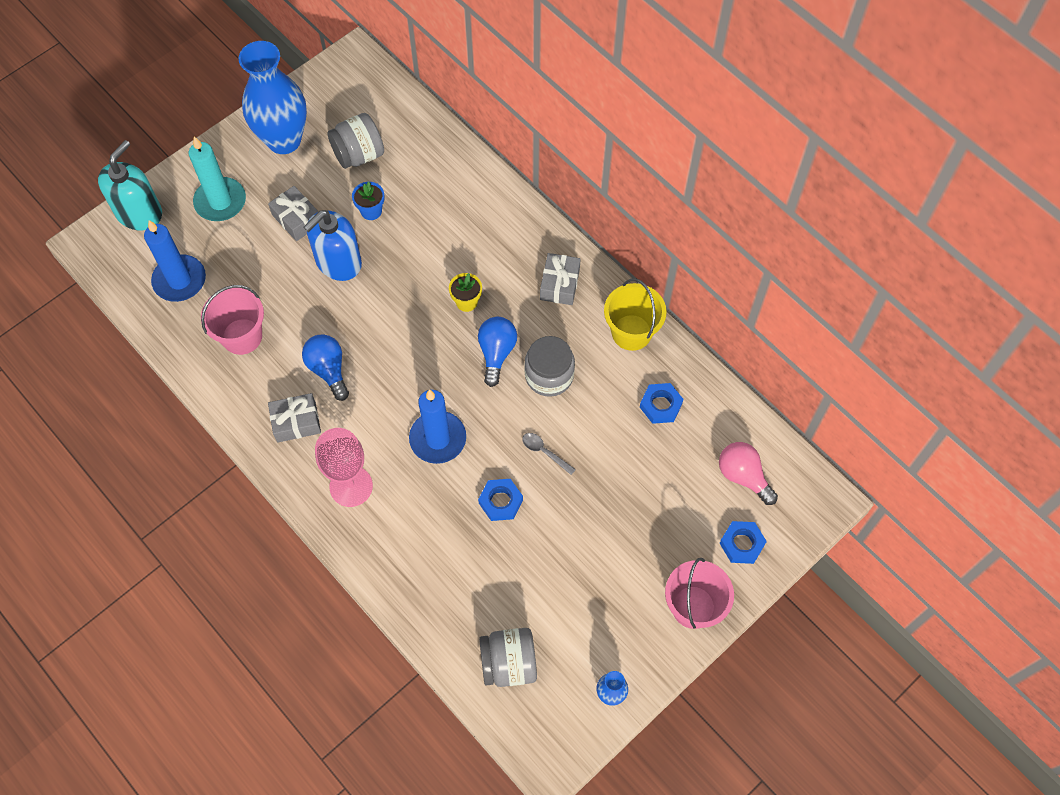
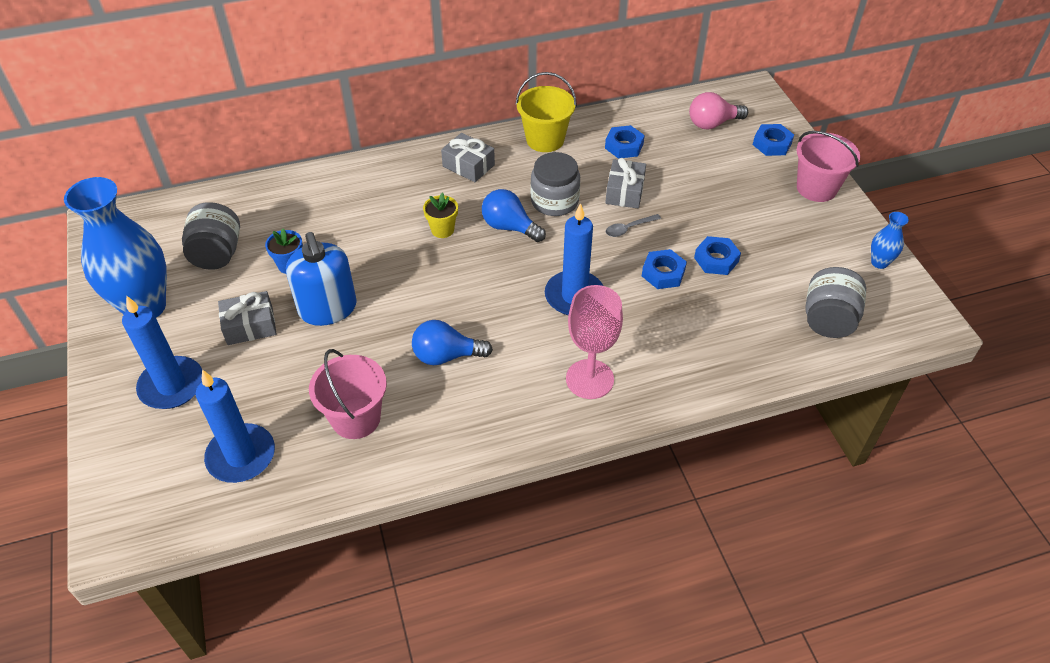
camera: 65 degrees left, 15 degrees down
turquoise soap dispenser [98,140,162,230] -> none
turquoise candle [189,137,246,221] -> blue candle [122,295,202,409]
grey gift [268,393,321,442] -> grey gift moved to [605,158,646,208]
none -> blue nut [694,236,741,275]

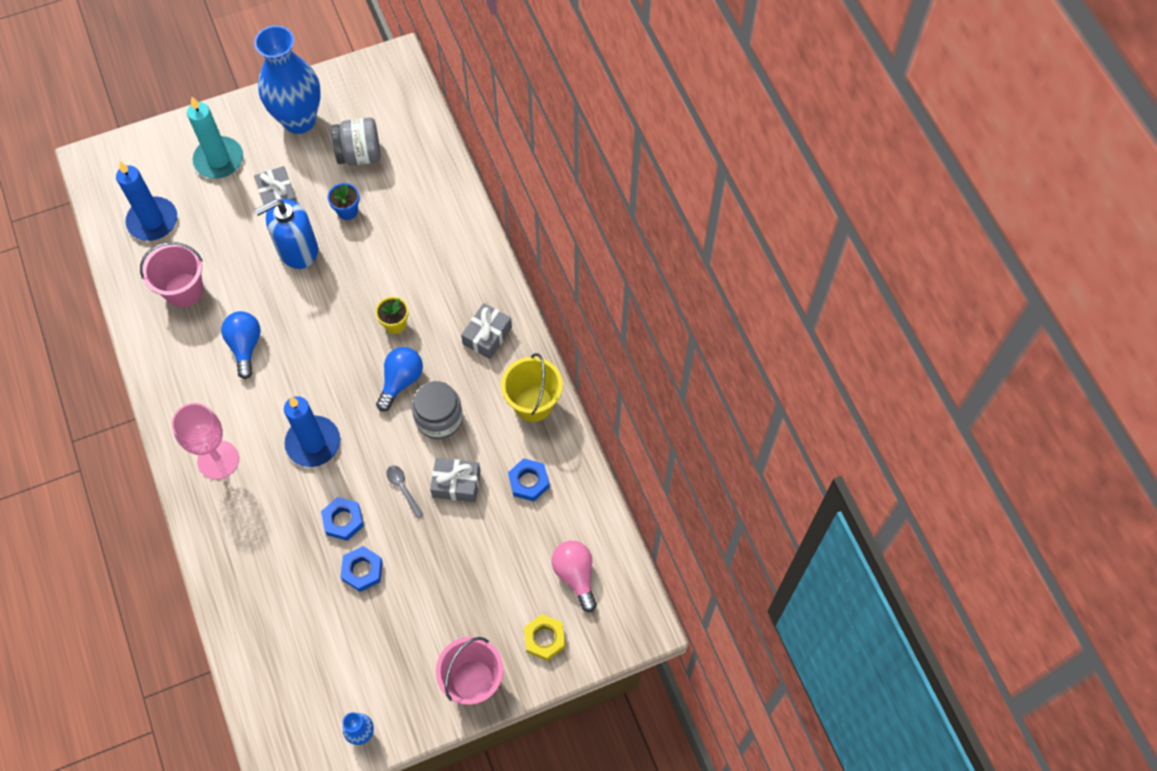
camera: 85 degrees right, 15 degrees up
blue candle [122,295,202,409] -> turquoise candle [187,97,243,178]
blue nut [753,124,794,156] -> yellow nut [524,614,565,661]
grey jar [806,267,866,338] -> none

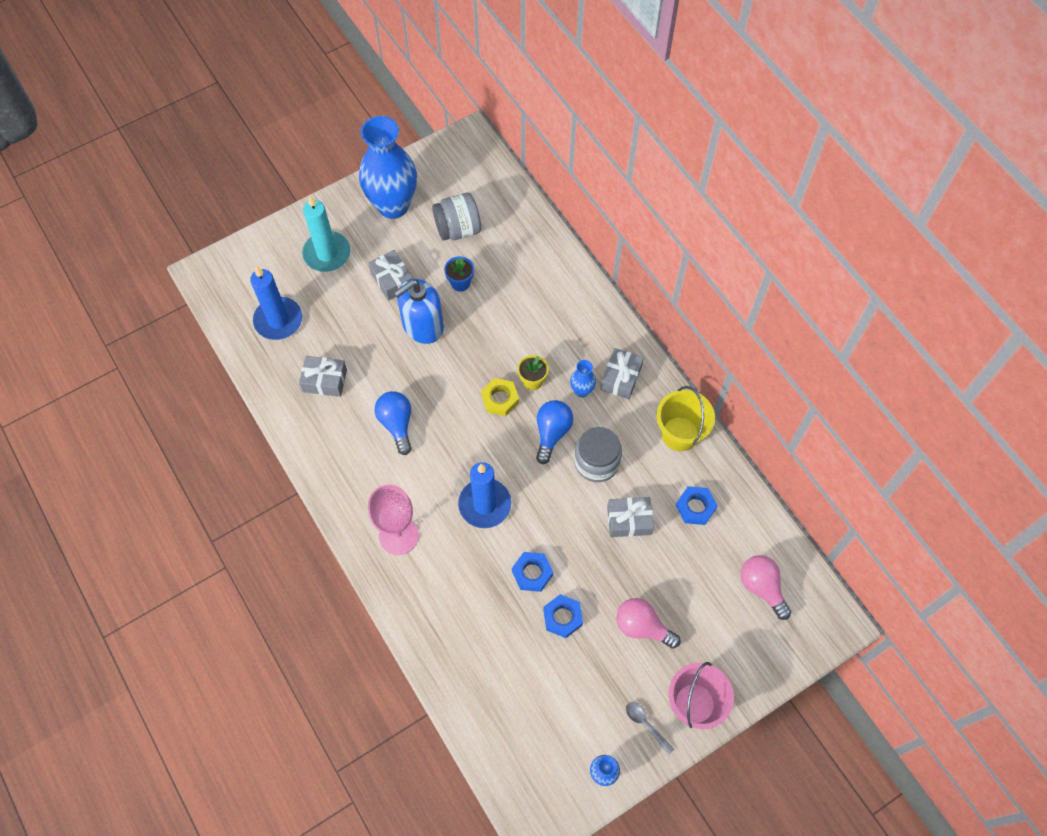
camera: 10 degrees left, 0 degrees up
pink bucket [140,242,203,308] -> grey gift [299,356,347,397]
grey spoon [386,465,424,518] -> grey spoon moved to [626,702,675,754]
yellow nut [524,614,565,661] -> yellow nut moved to [481,378,519,416]
none -> blue vase [570,360,596,397]
none -> pink light bulb [616,598,681,649]

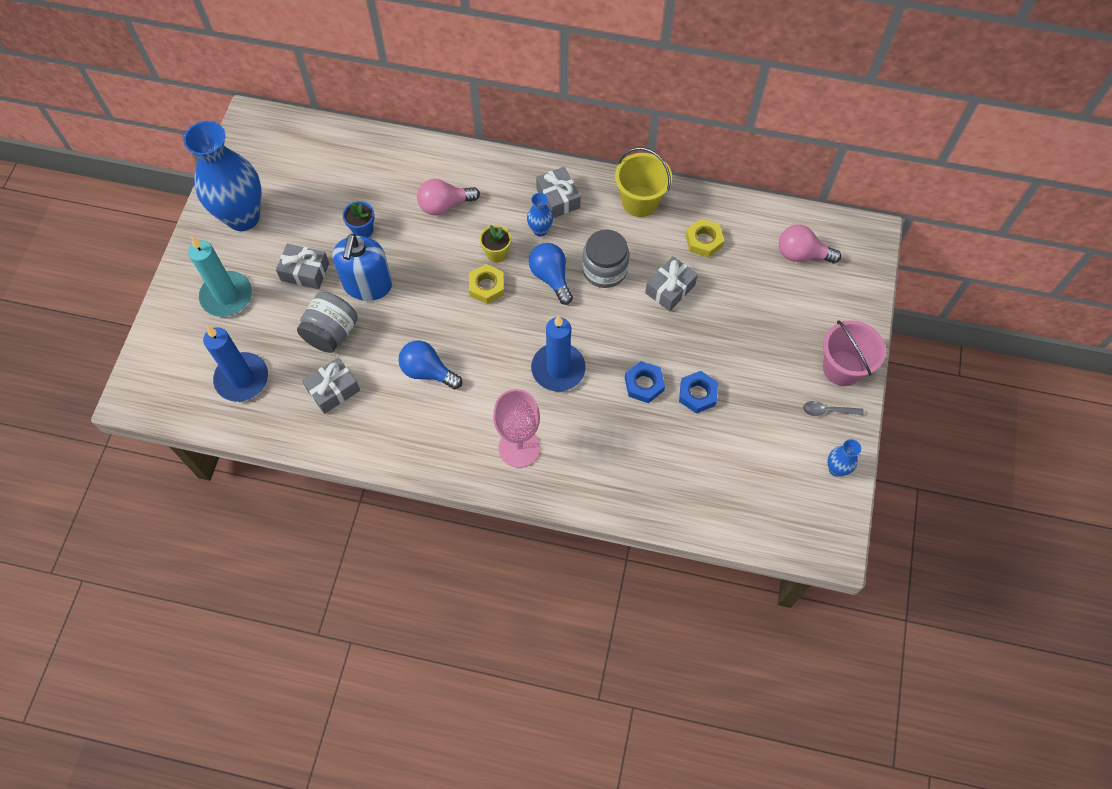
camera: 45 degrees left, 0 degrees up
grey jar [432,193,481,241] -> grey jar moved to [297,292,358,353]
pink light bulb [616,598,681,649] -> pink light bulb moved to [417,179,480,216]
blue nut [676,486,718,525] -> yellow nut [686,219,724,258]

